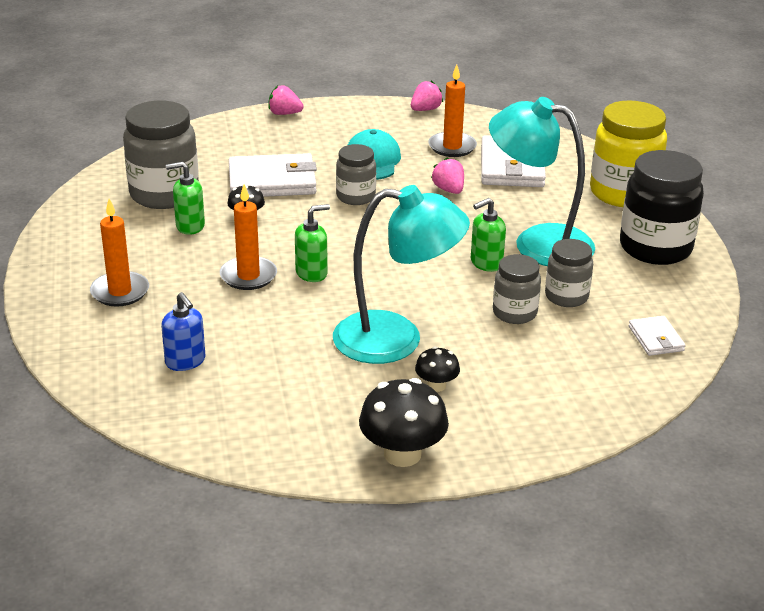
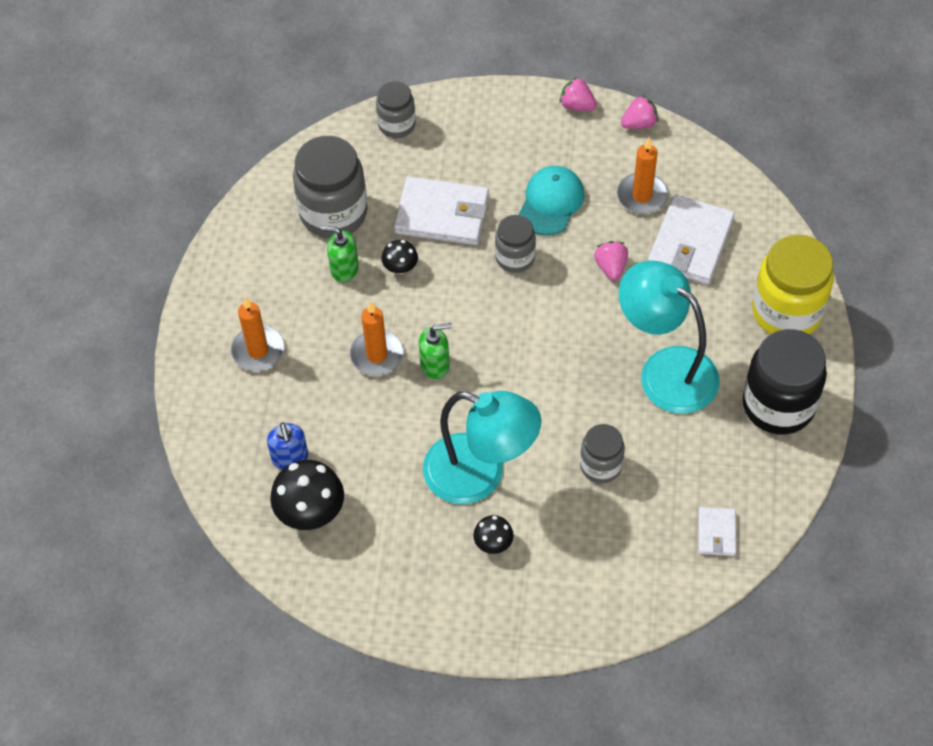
camera: 20 degrees right, 25 degrees up
pink strawberry [268,85,304,115] -> pink strawberry moved to [560,77,597,111]
black mushroom [359,378,449,467] -> black mushroom moved to [270,460,344,530]
green soap dispenser [471,198,506,272] -> none
grey jar [545,239,593,307] -> grey jar moved to [376,81,416,138]

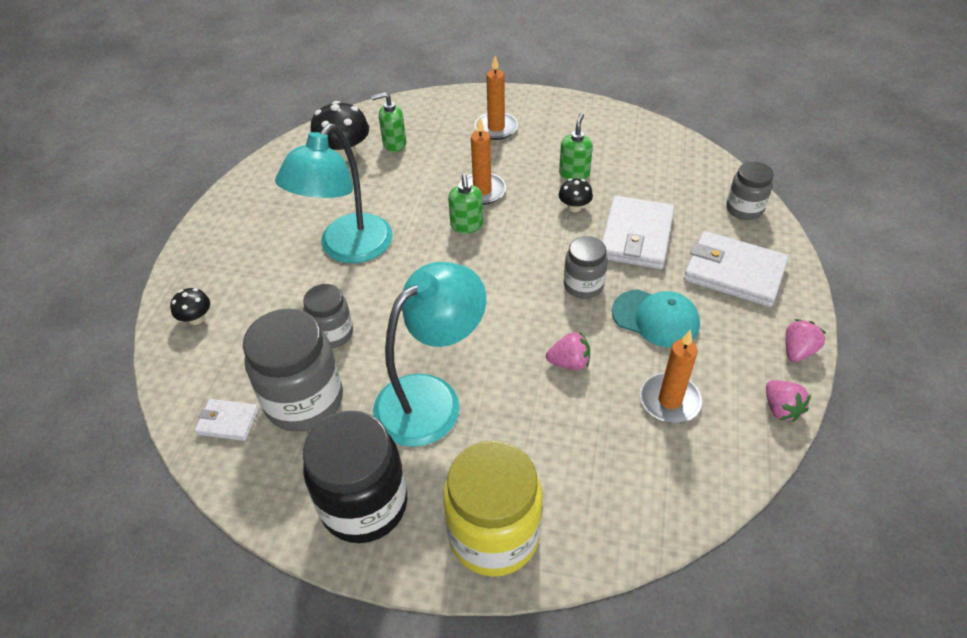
camera: 95 degrees right, 10 degrees down
blue soap dispenser [267,422,308,470] -> green soap dispenser [371,92,406,152]
grey jar [293,136,367,238] -> grey jar moved to [243,308,343,432]
black mushroom [473,515,514,554] -> black mushroom moved to [170,288,210,325]
white wallet [648,194,735,284] -> white wallet moved to [684,231,789,307]

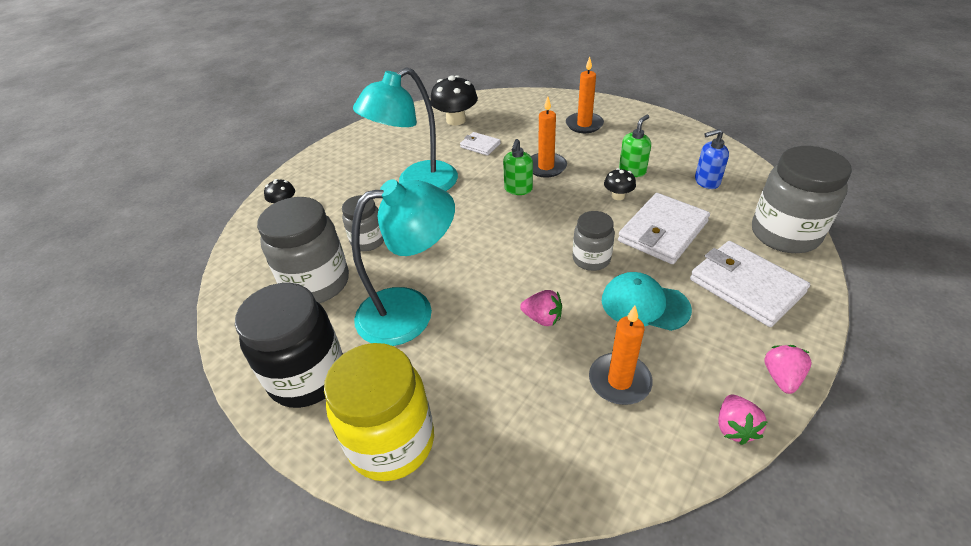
camera: 25 degrees right, 5 degrees down
white wallet [194,399,259,441] -> white wallet moved to [460,132,501,156]
green soap dispenser [371,92,406,152] -> none
turquoise cap [612,289,700,348] -> turquoise cap turned 150 degrees clockwise [602,272,692,331]
grey jar [726,161,774,220] -> grey jar [752,146,852,253], size x1.76
pink strawberry [785,319,826,362] -> pink strawberry turned 45 degrees counterclockwise [764,345,812,394]
none -> blue soap dispenser [695,129,729,189]

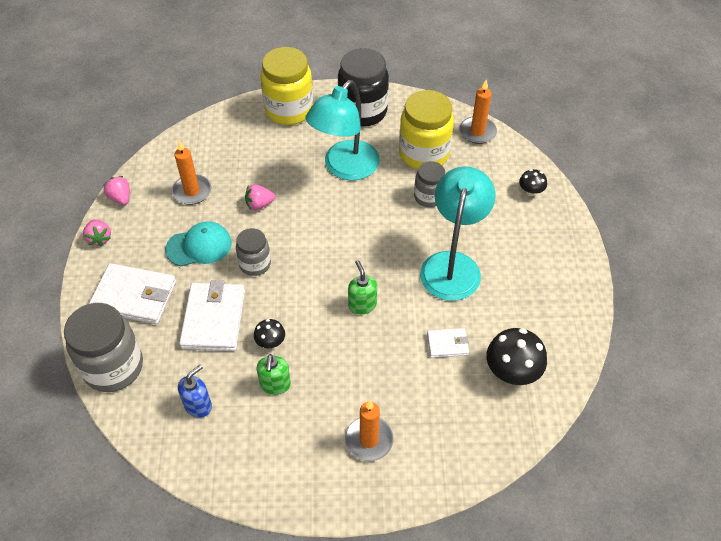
camera: 140 degrees right, 10 degrees up
grey jar [257,197,349,303] -> yellow jar [399,90,454,169]
orange candle [531,97,567,178] -> orange candle moved to [459,80,497,144]

